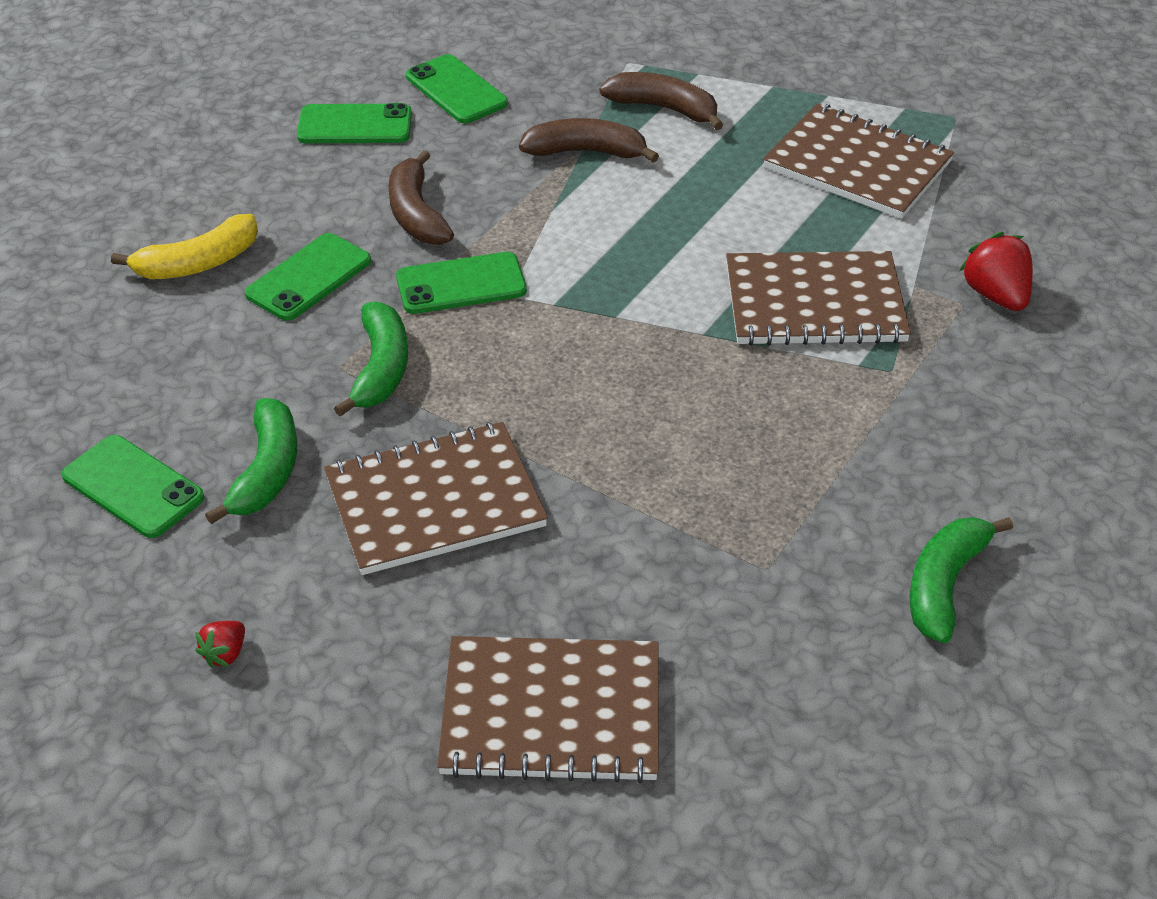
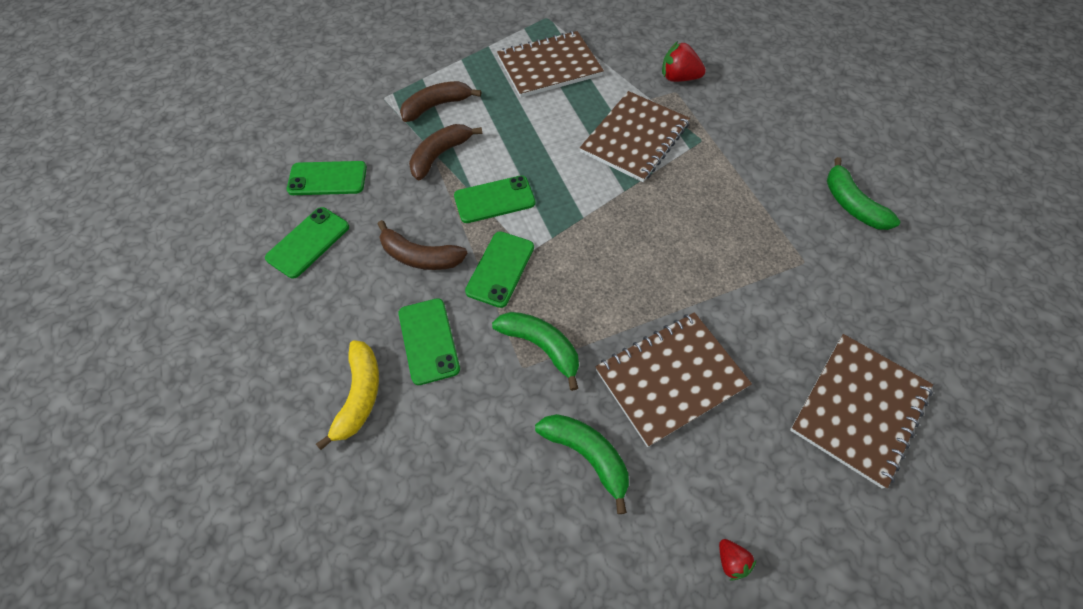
camera: 55 degrees left, 15 degrees up
green phone [62,435,204,538] -> green phone moved to [454,175,536,223]
brown notebook [324,422,548,575] -> brown notebook turned 45 degrees clockwise [595,312,752,447]

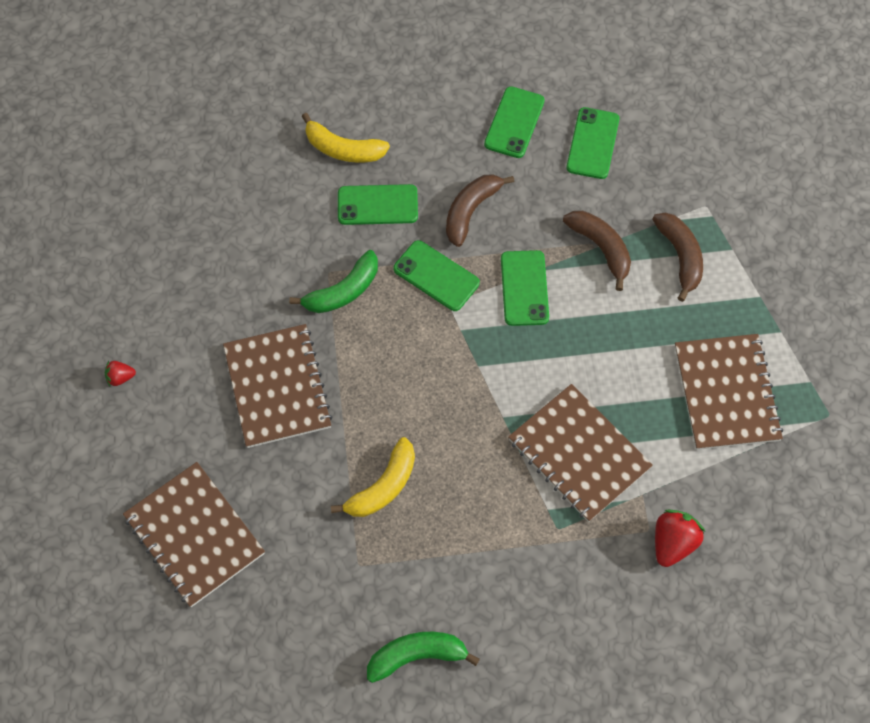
camera: 105 degrees right, 5 degrees up
green phone [265,207,349,279] -> green phone turned 60 degrees clockwise [484,86,545,158]
green banana [535,414,629,514] -> none
none -> yellow banana [331,437,415,517]

